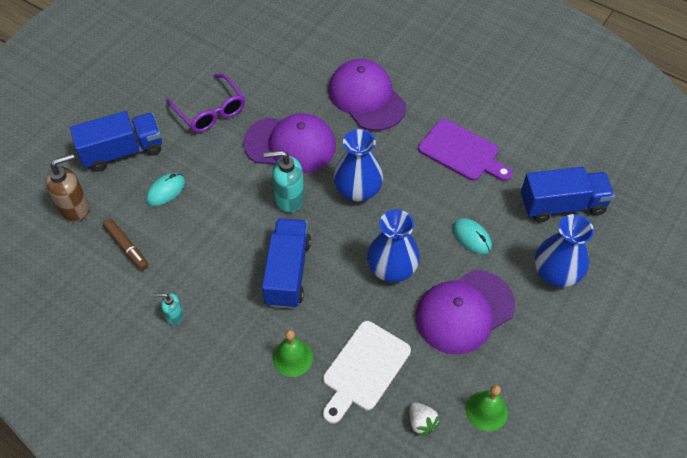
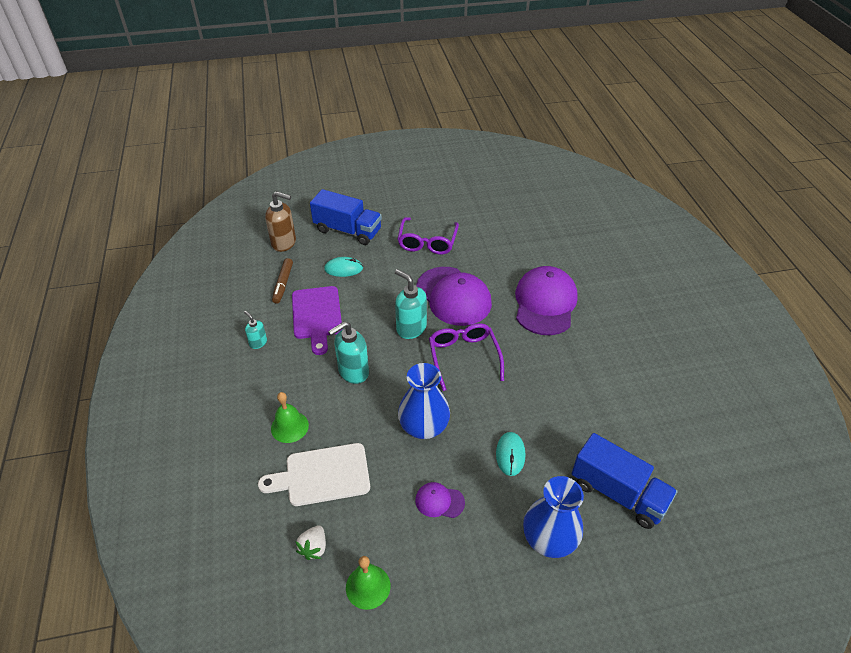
camera: 45 degrees right, 10 degrees down
blue truck [262,218,311,309] -> turquoise soap dispenser [328,321,369,384]
blue vase [334,129,383,202] -> purple glasses [429,323,504,391]
purple cap [416,270,515,354] -> purple cap [415,482,465,518], size x0.45
purple cutting board [418,119,513,181] -> purple cutting board moved to [292,286,342,355]

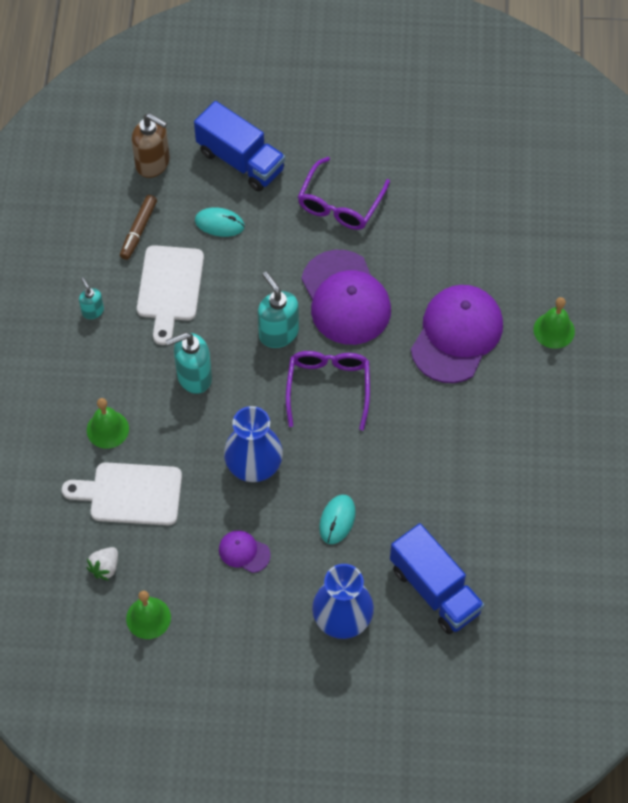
camera: 15 degrees right, 15 degrees up
purple cutting board [292,286,342,355] -> white cutting board [137,245,204,345]
none -> green bell [533,297,575,349]

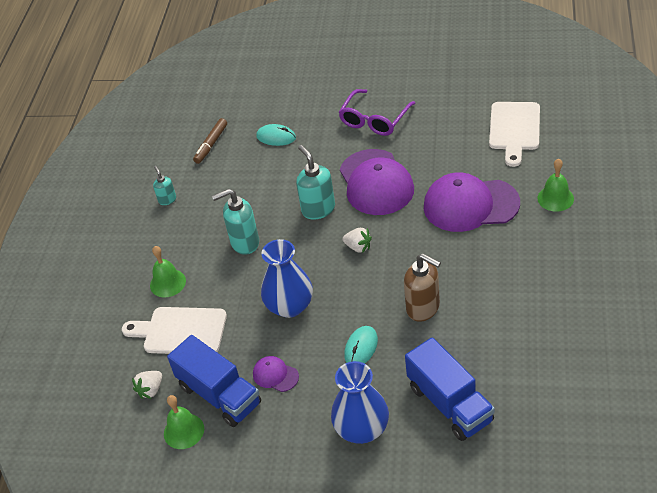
camera: 10 degrees right, 15 degrees down
brown soap dispenser [132,113,170,178] -> brown soap dispenser moved to [404,254,441,322]
white cutting board [137,245,204,345] -> white cutting board moved to [489,102,540,167]
blue truck [194,101,285,191] -> blue truck moved to [167,335,261,427]
purple glasses [286,351,370,430] -> white strawberry [343,228,372,253]
purple cap [411,285,503,383] -> purple cap turned 120 degrees counterclockwise [424,172,520,232]

